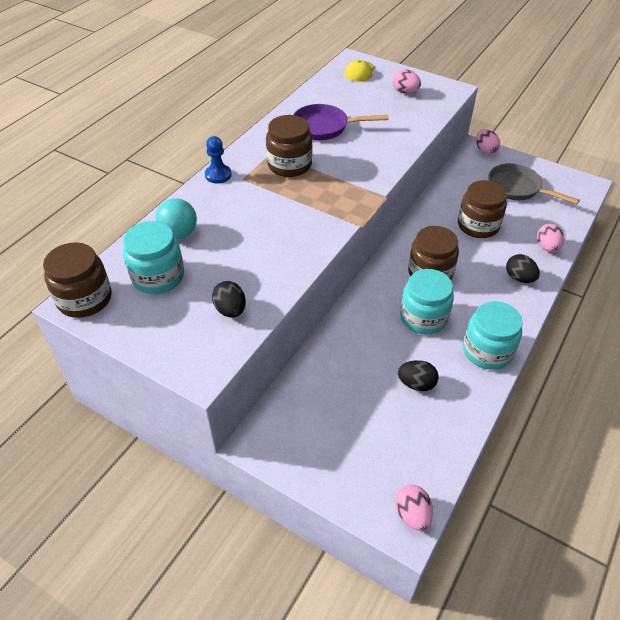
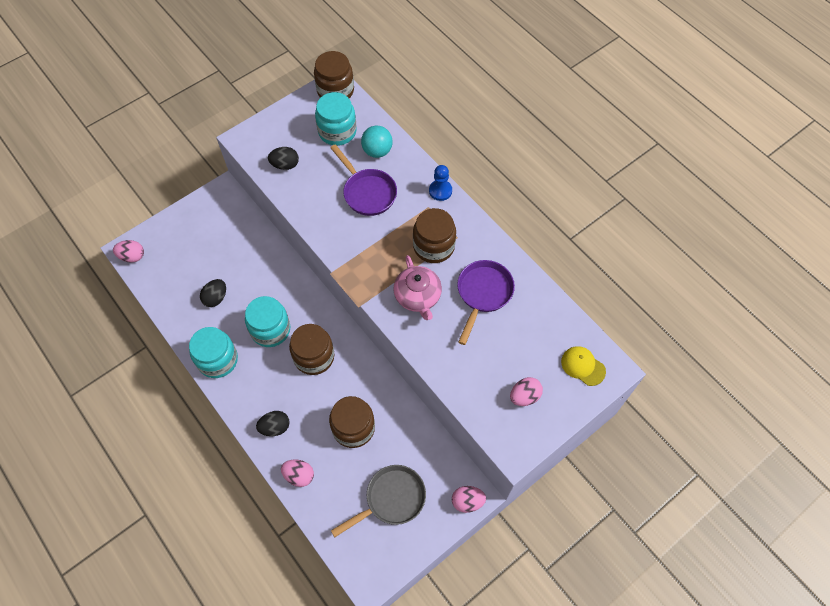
camera: 110 degrees right, 15 degrees up
none -> purple pan [330,144,397,216]
none -> pink teapot [394,255,442,320]

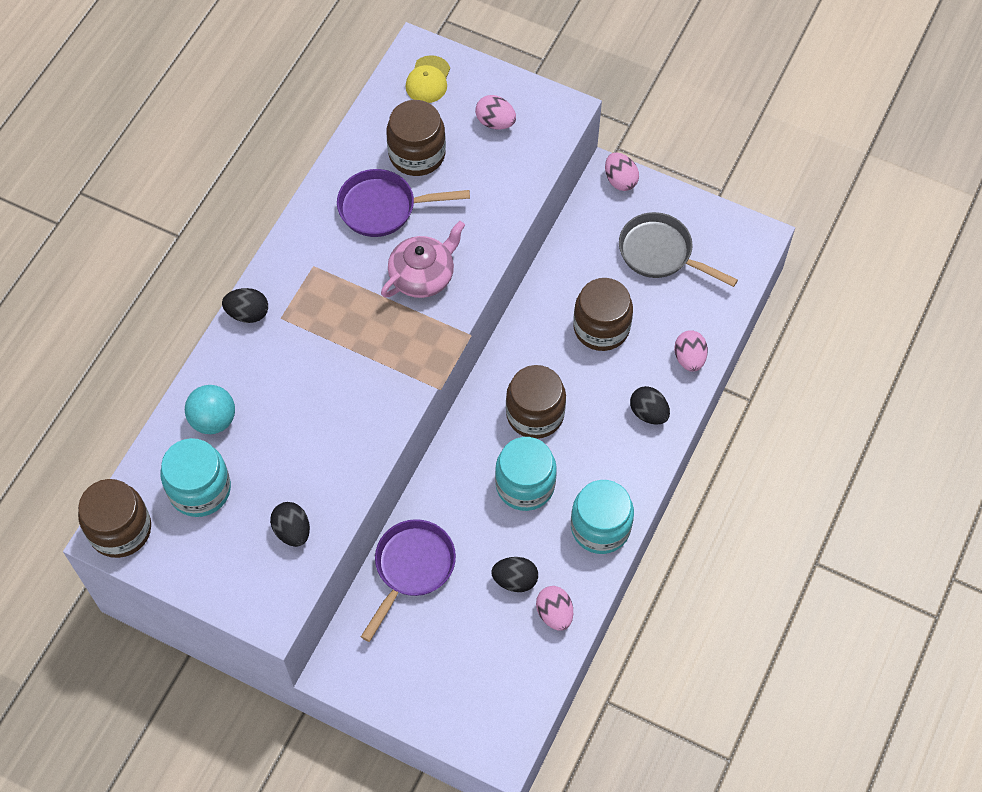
camera: 115 degrees left, 0 degrees up
pink egg [113,240,144,262] -> pink egg moved to [536,586,573,631]
purple pan [330,144,397,216] -> purple pan moved to [361,519,456,642]
brown jar [413,208,456,263] -> brown jar moved to [386,100,446,176]
blue pawn [429,165,452,201] -> black egg [222,288,268,323]

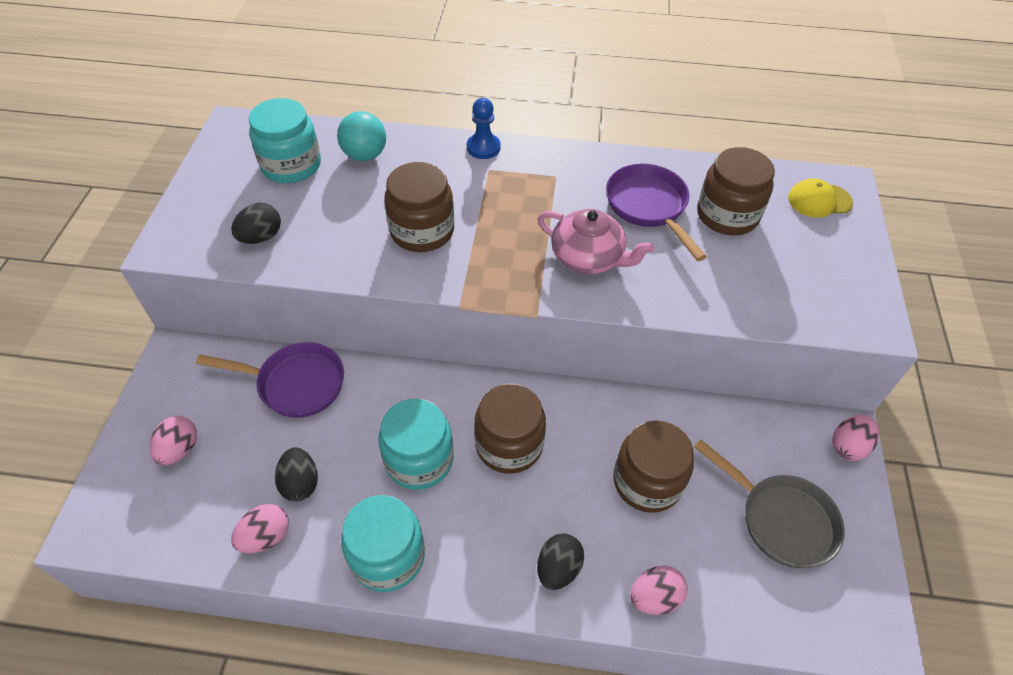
camera: 70 degrees right, 10 degrees down
brown jar [78,479,151,558] -> brown jar moved to [384,162,454,252]
black egg [222,288,268,323] -> blue pawn [467,98,501,159]
pink egg [475,95,516,130] -> pink egg moved to [150,416,197,465]
grey pan [619,212,738,287] -> grey pan turned 120 degrees clockwise [694,439,845,568]

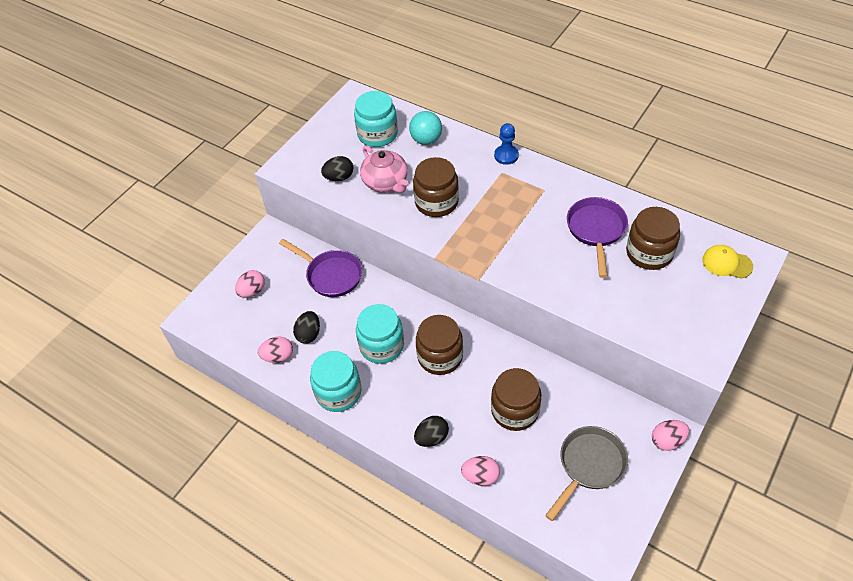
camera: 30 degrees right, 0 degrees up
pink teapot [538,209,654,274] -> pink teapot moved to [360,146,408,193]
grey pan [694,439,845,568] -> grey pan turned 120 degrees counterclockwise [545,426,628,521]

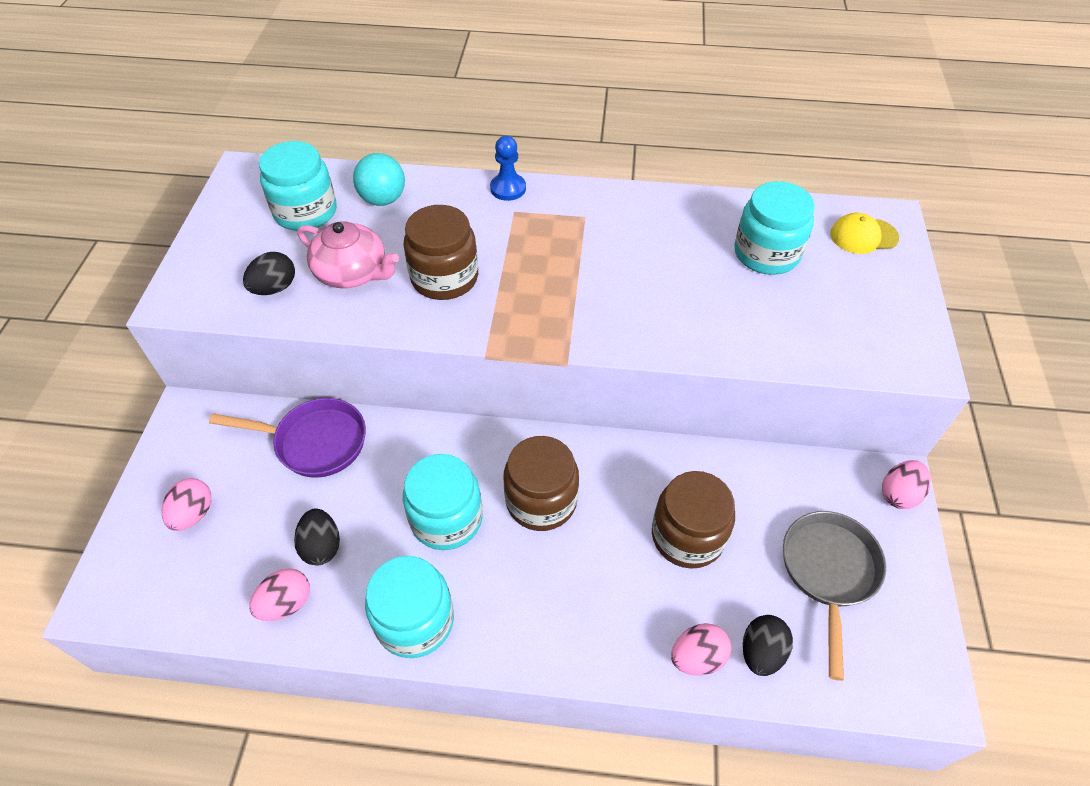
camera: 30 degrees left, 0 degrees up
black egg [414,416,449,447] -> black egg moved to [743,615,793,676]
purple pan [567,197,628,278] -> none
brown jar [626,207,680,270] -> turquoise jar [734,181,815,275]

